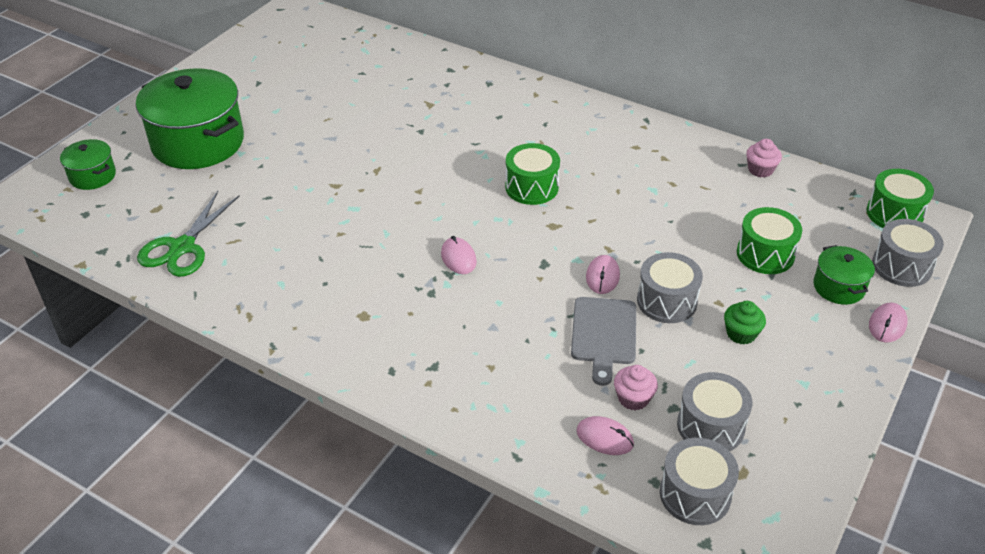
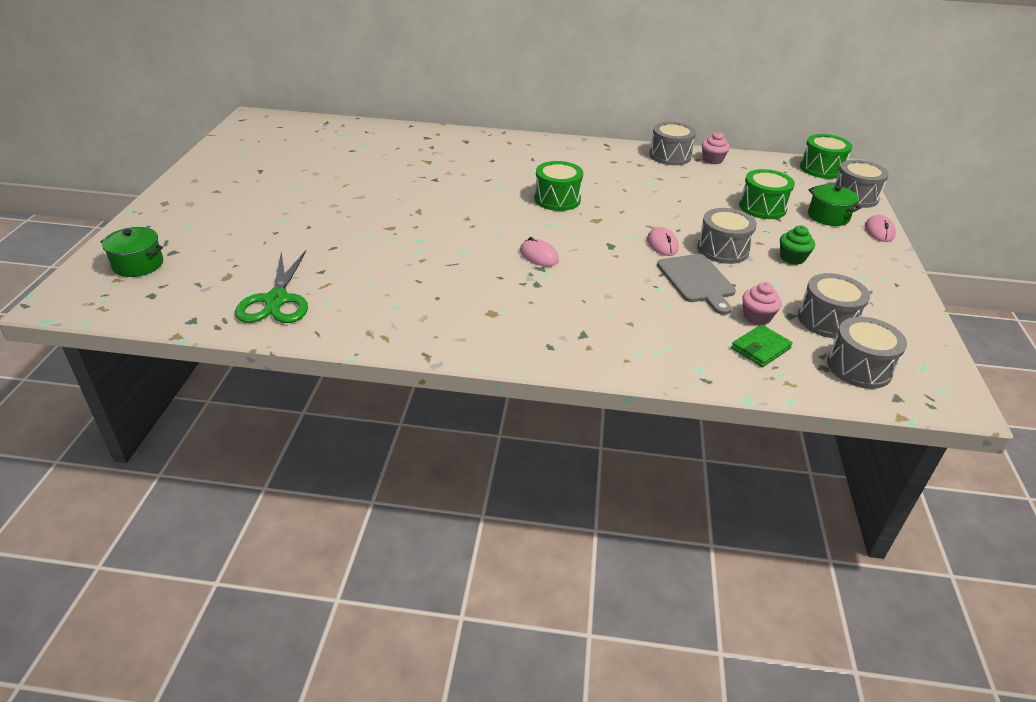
camera: 25 degrees left, 5 degrees down
green pot [136,68,244,169] -> none
pink mouse [576,416,634,455] -> green wallet [731,325,793,367]
none -> grey drum [649,122,696,165]

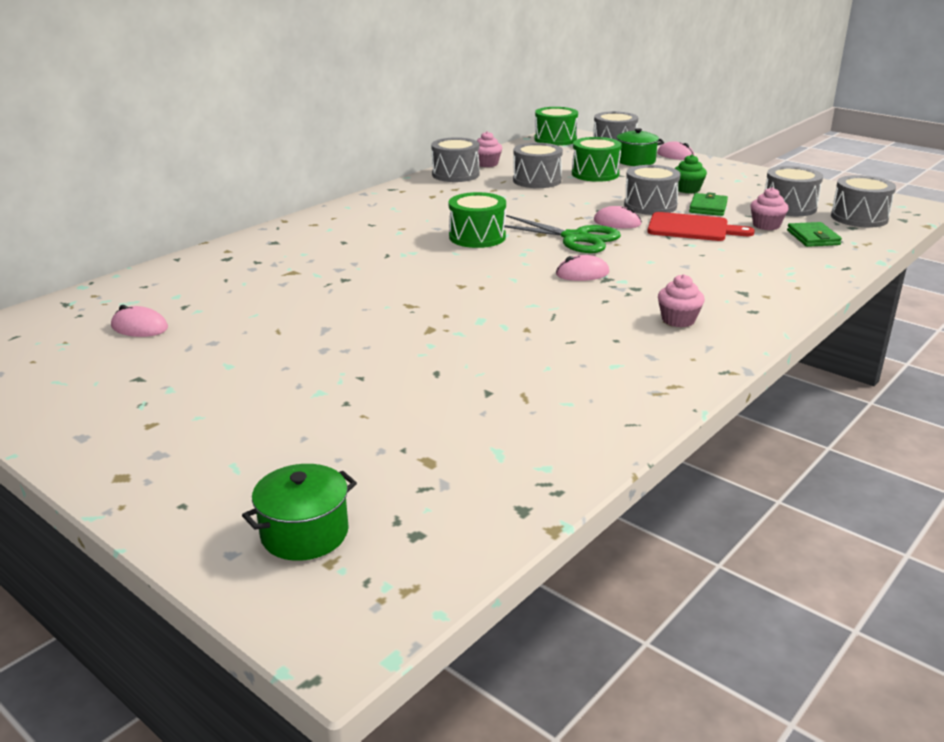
camera: 55 degrees left, 10 degrees down
green scissors [235,250,308,323] -> green scissors moved to [504,215,621,253]
grey cutting board [657,254,736,315] -> red cutting board [647,212,755,241]
none -> pink mouse [111,305,168,337]
none -> grey drum [513,143,563,188]
none -> pink cupcake [658,274,705,327]
none -> green wallet [689,192,728,216]

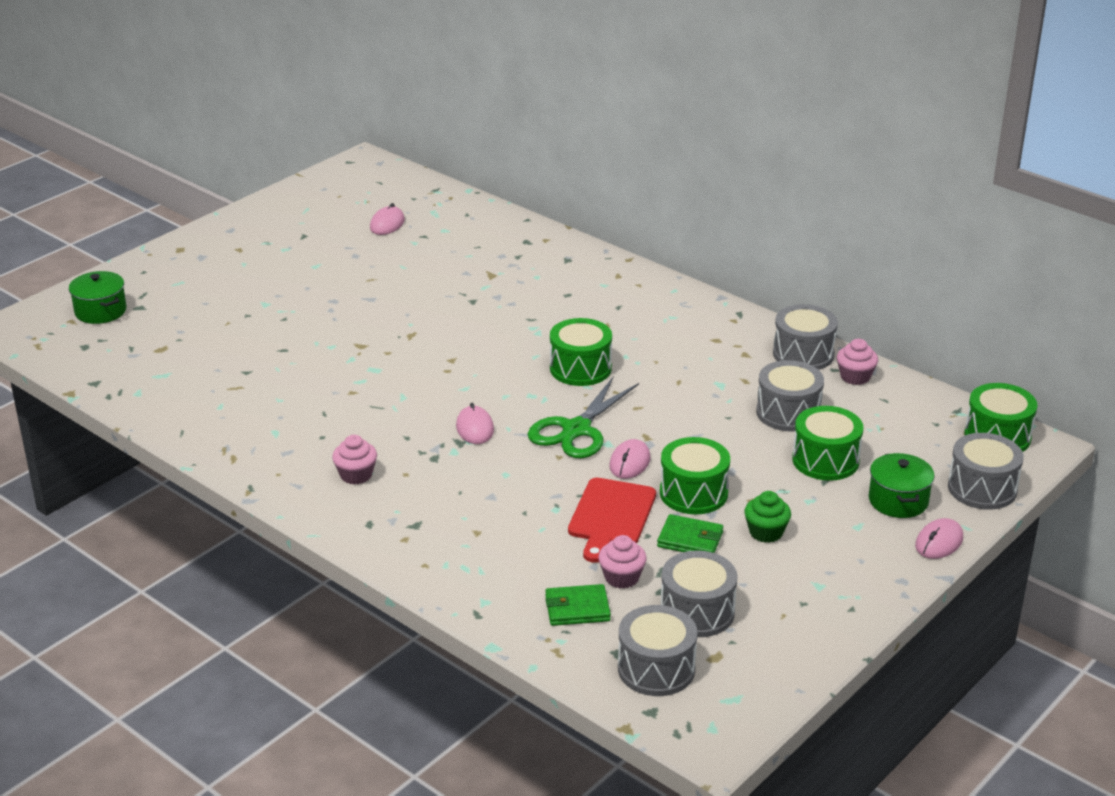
camera: 90 degrees right, 5 degrees up
grey drum [624,165,681,215] -> green drum [660,437,730,514]

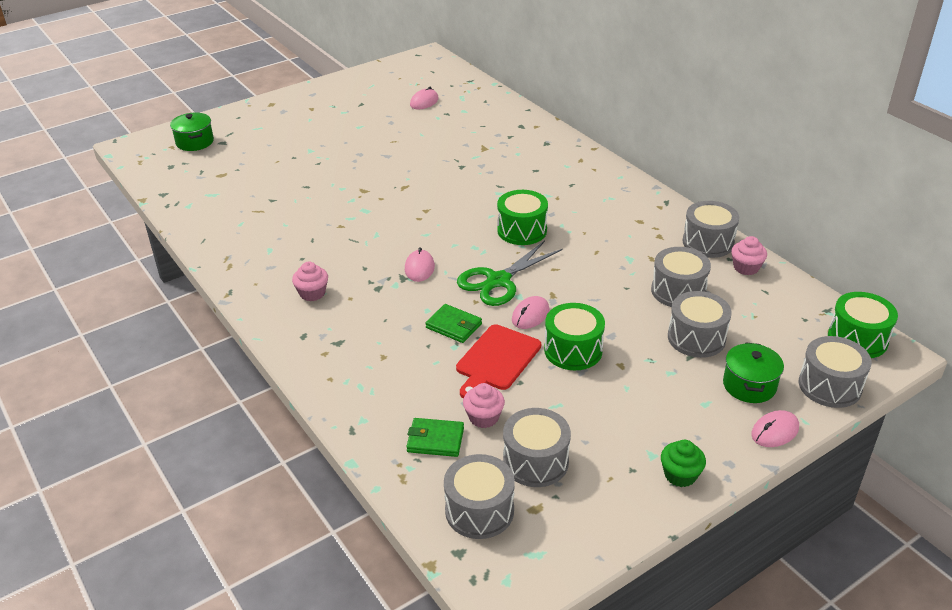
camera: 15 degrees right, 5 degrees up
green wallet [657,514,723,553] -> green wallet moved to [425,304,482,343]
green cupcake [744,491,791,543] -> green cupcake moved to [661,440,706,487]
green drum [792,406,864,481] -> grey drum [668,291,732,358]

